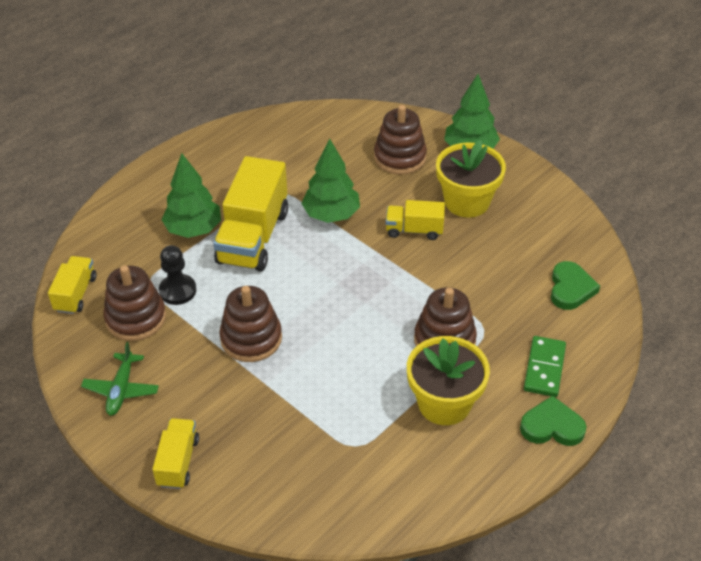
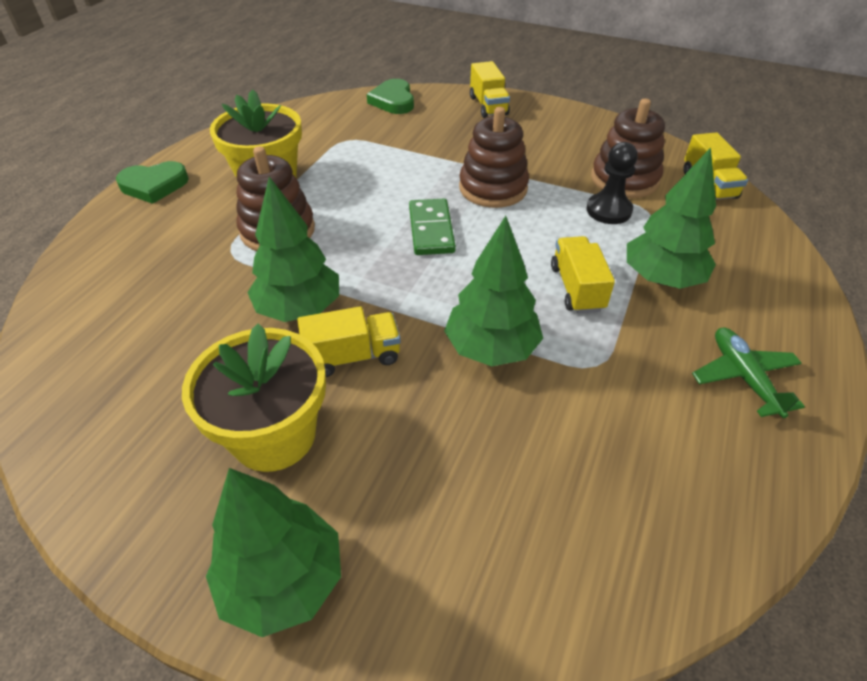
camera: 160 degrees right, 0 degrees up
green plane [81,342,159,416] -> green plane moved to [692,328,805,418]
yellow truck [213,156,288,272] -> yellow truck [551,236,615,313], size x0.53
brown stacking toy [374,105,427,175] -> none
green domino [524,336,566,397] -> green domino moved to [409,199,456,255]
green heart [551,261,600,310] -> green heart moved to [367,79,414,114]
none -> green tree [247,177,339,322]

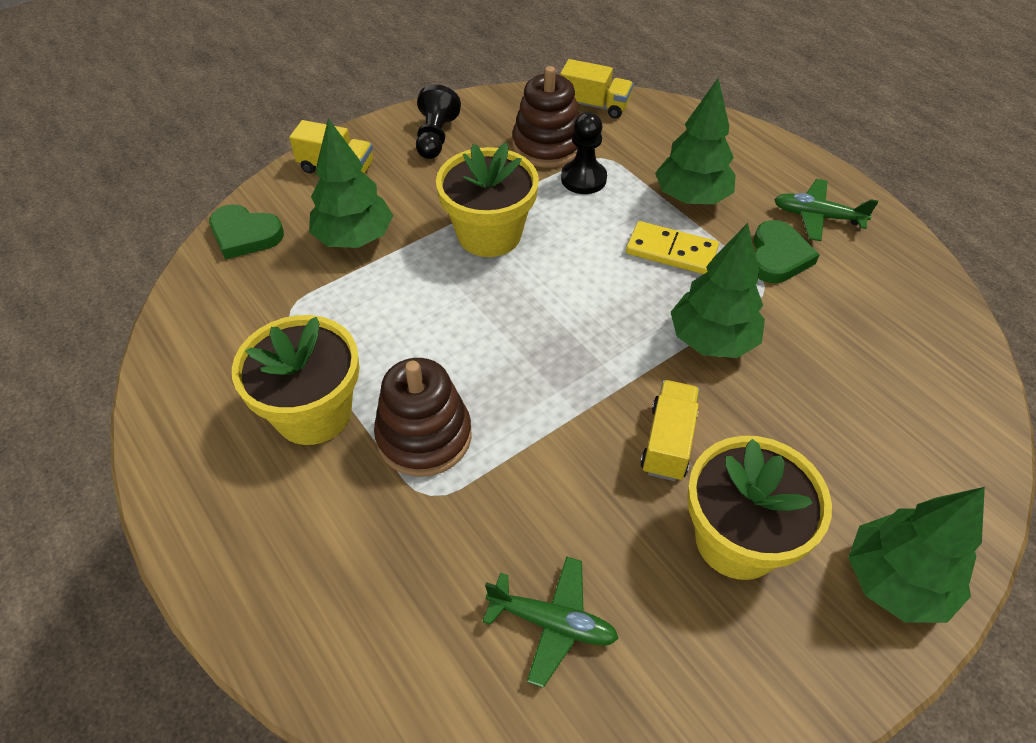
camera: 60 degrees left, 5 degrees up
green heart [116,161,189,204] -> green heart moved to [753,220,820,283]
green tree [247,177,339,322] -> green tree moved to [309,118,393,248]
green domino [409,199,456,255] -> none
brown stacking toy [459,107,529,208] -> yellow flower pot [436,143,539,257]
yellow truck [551,236,615,313] -> yellow domino [626,221,719,274]
none -> black pawn [416,84,461,159]
none -> green plane [483,556,619,688]

